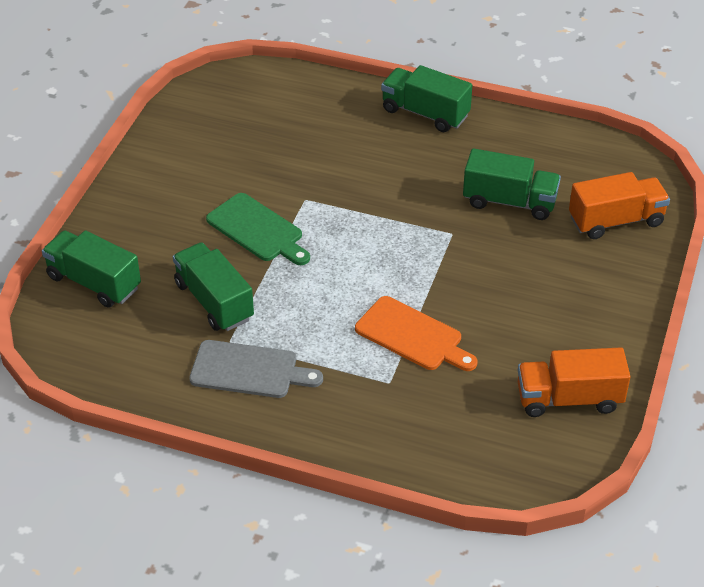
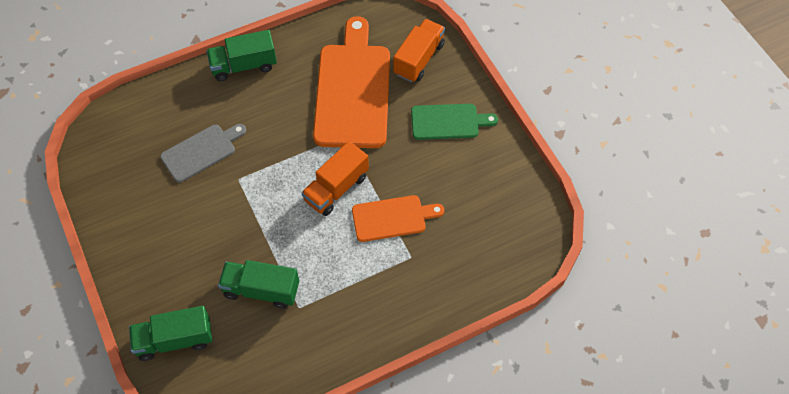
camera: 45 degrees left, 15 degrees up
grey cutting board [189,340,323,398] -> grey cutting board moved to [160,124,246,182]
green cutting board [206,193,310,265] -> green cutting board moved to [411,104,498,140]
green truck [463,148,561,220] -> orange cutting board [313,16,390,148]
orange truck [518,348,631,417] -> orange truck moved to [301,141,369,216]

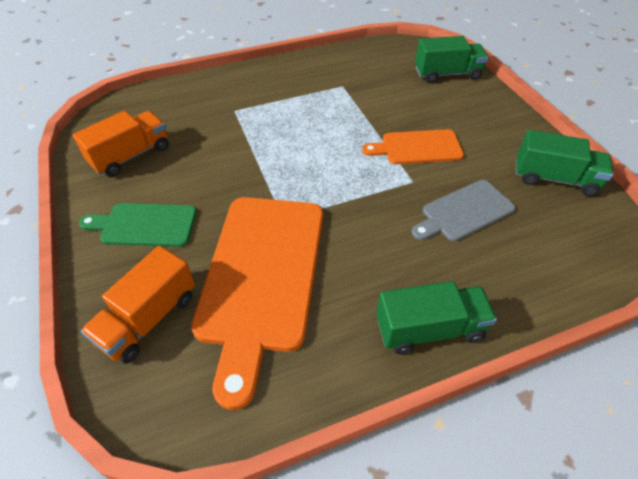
camera: 175 degrees left, 10 degrees down
green truck [218,260,299,309] -> green truck moved to [516,130,614,196]
orange truck [301,141,369,216] -> orange truck moved to [73,111,169,176]
orange cutting board [352,195,444,242] -> orange cutting board moved to [362,129,464,164]

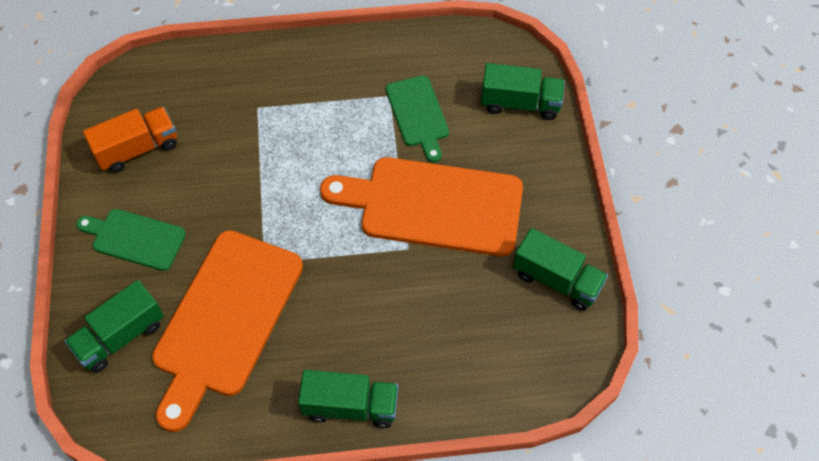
camera: 15 degrees right, 10 degrees up
orange truck [81,246,195,364] -> green truck [65,280,164,373]
orange cutting board [362,129,464,164] -> orange cutting board [320,157,523,256], size x1.87
grey cutting board [412,180,515,241] -> none
none -> green cutting board [386,75,449,163]

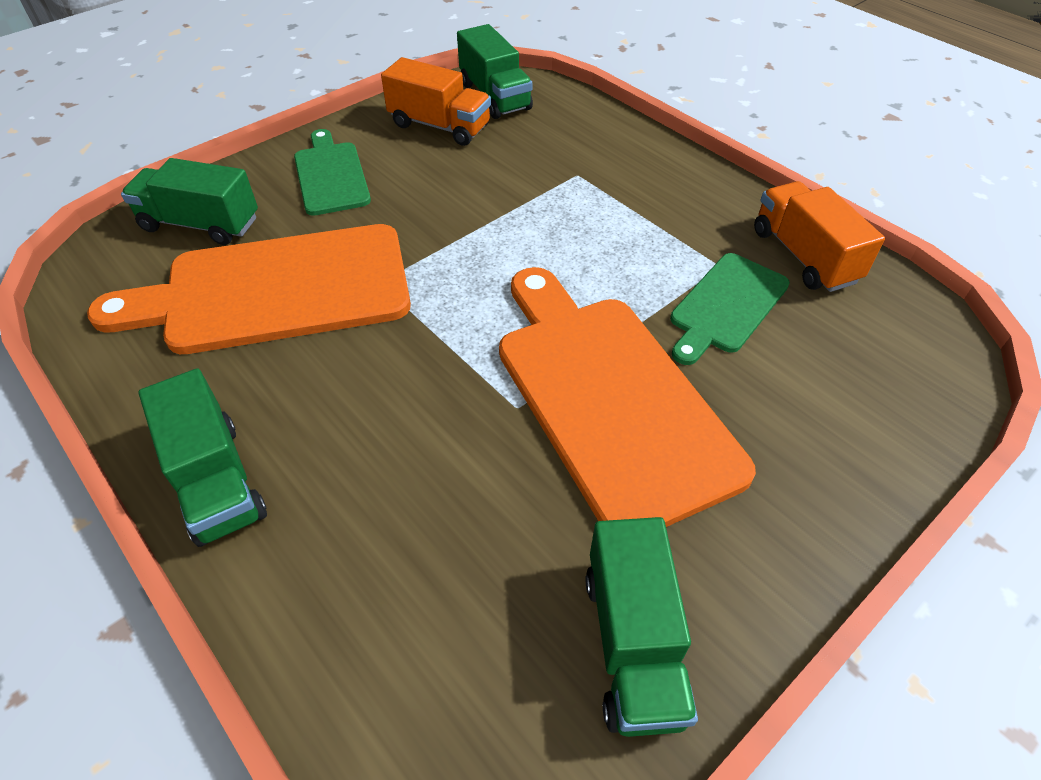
camera: 55 degrees right, 10 degrees down
green truck [481,63,565,120] -> green truck moved to [457,24,533,119]
none -> orange truck [754,181,885,292]

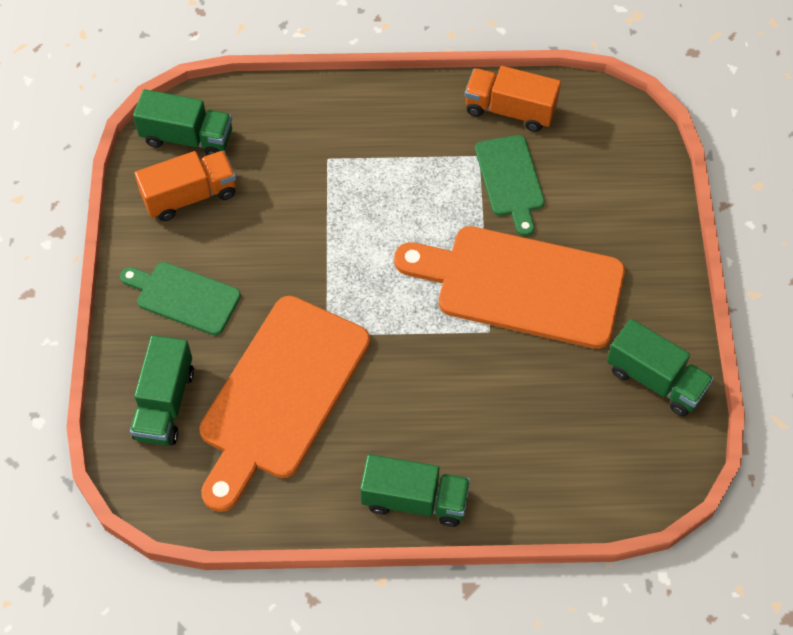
camera: 50 degrees left, 10 degrees up
green truck [121,158,258,245] -> green truck turned 45 degrees counterclockwise [130,335,194,445]

